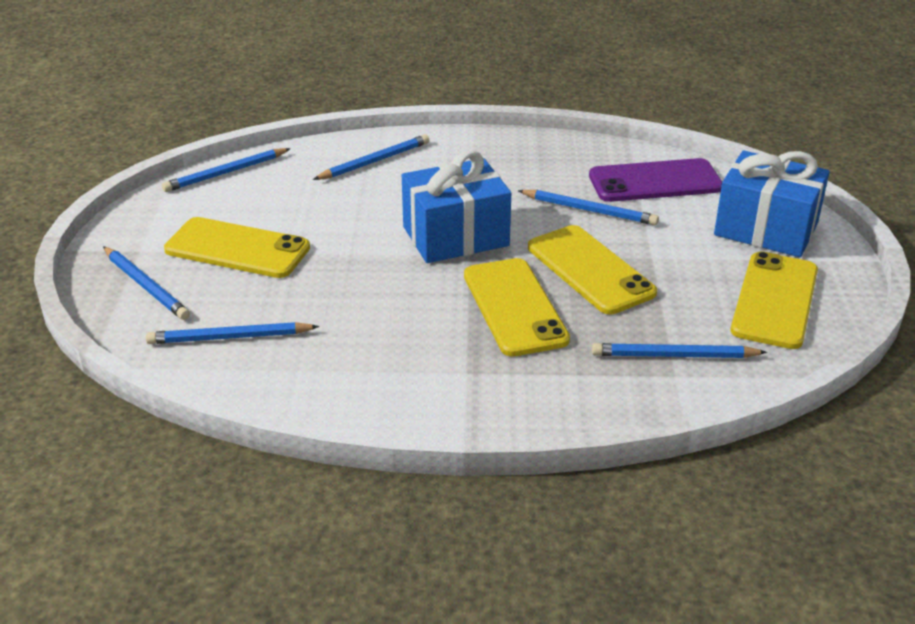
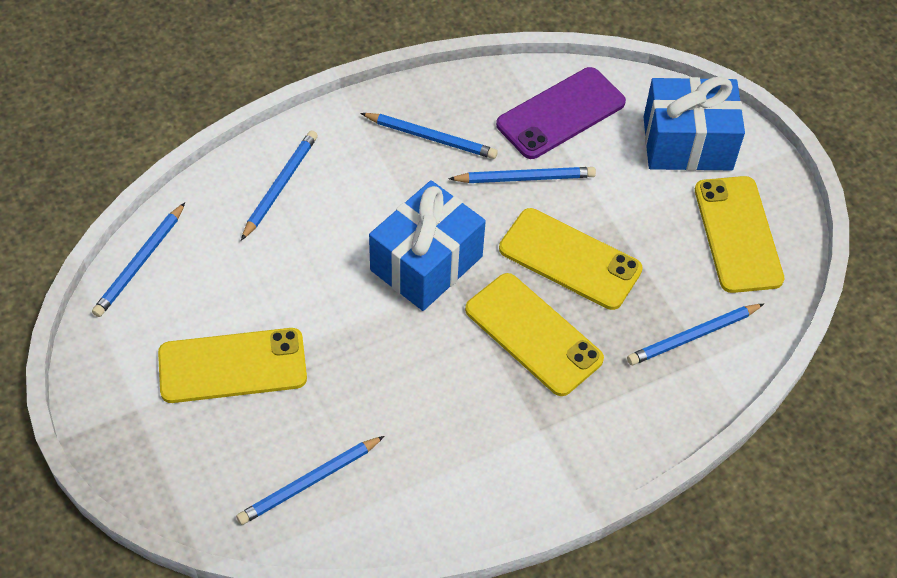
camera: 30 degrees left, 20 degrees up
blue pencil [103,246,190,320] -> blue pencil moved to [360,113,498,159]

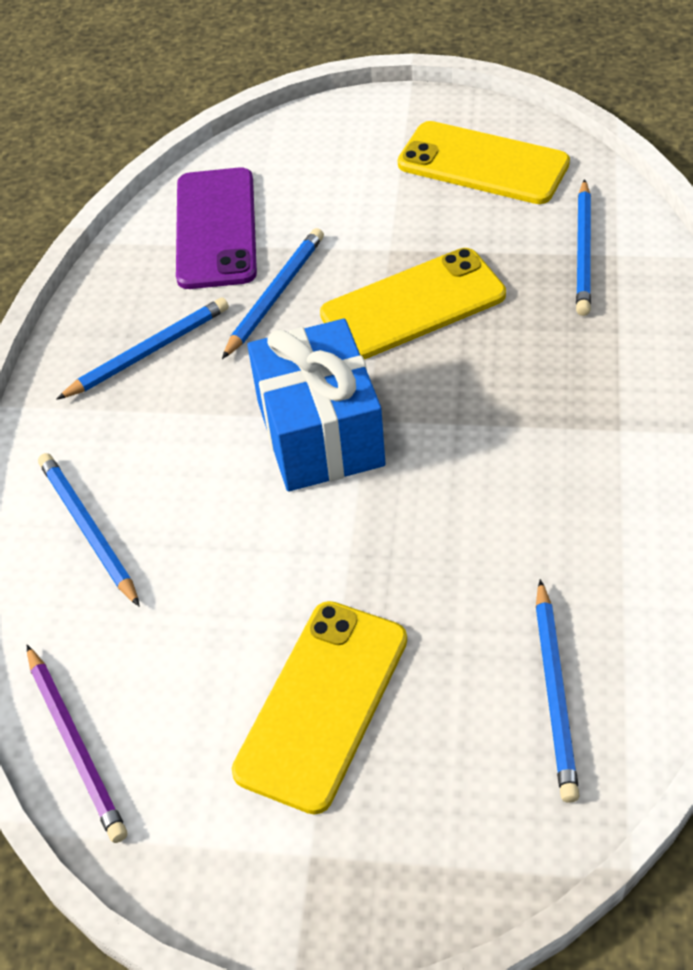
camera: 50 degrees left, 5 degrees down
blue pencil [92,203,185,317] -> purple pencil [27,645,127,843]
yellow phone [465,273,604,396] -> none
blue gift [644,77,745,171] -> none

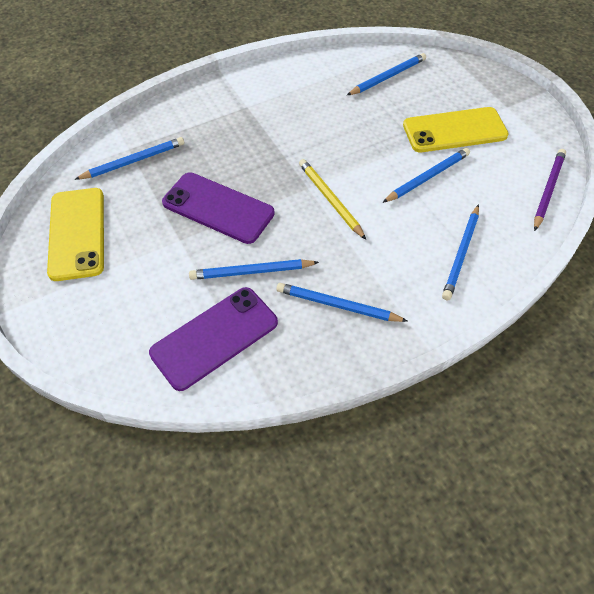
camera: 130 degrees left, 5 degrees up
blue gift [247,319,385,492] -> yellow pencil [299,159,366,240]
yellow phone [320,248,506,359] -> purple phone [162,172,275,244]
none -> blue pencil [382,148,470,203]

